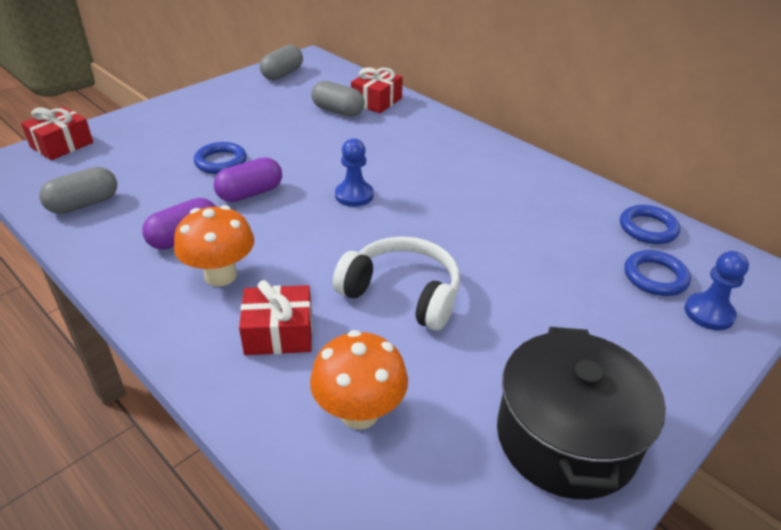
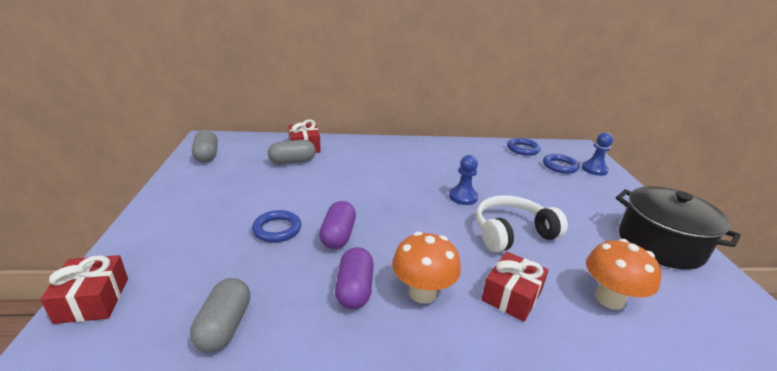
camera: 50 degrees left, 10 degrees down
blue pawn [335,138,374,207] -> blue pawn moved to [449,155,478,205]

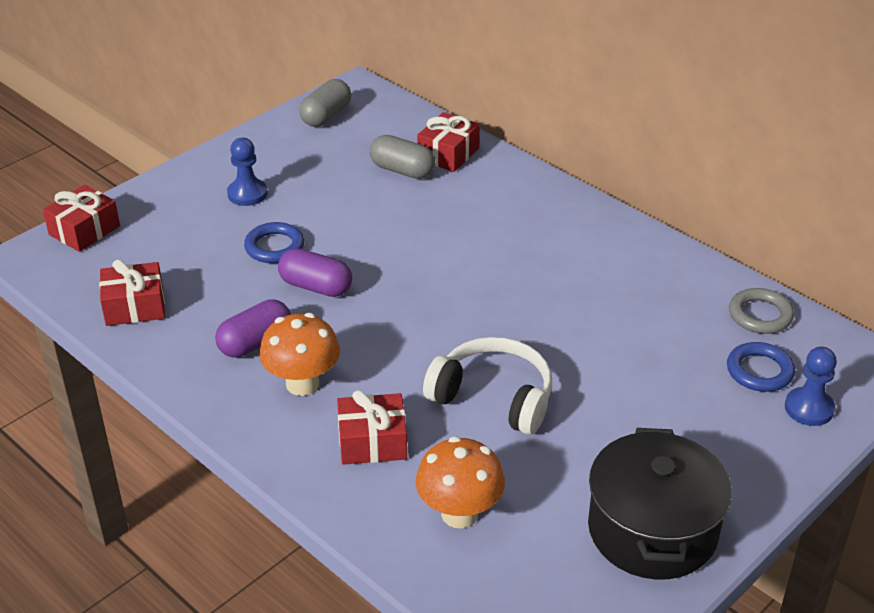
camera: 50 degrees right, 10 degrees up
grey capsule [190,278,250,352] -> red gift [99,260,165,326]
purple capsule [319,201,356,249] -> purple capsule turned 60 degrees clockwise [278,248,352,297]
blue pawn [449,155,478,205] -> blue pawn moved to [227,138,267,206]
blue ring [507,138,540,156] -> grey ring [729,288,794,334]

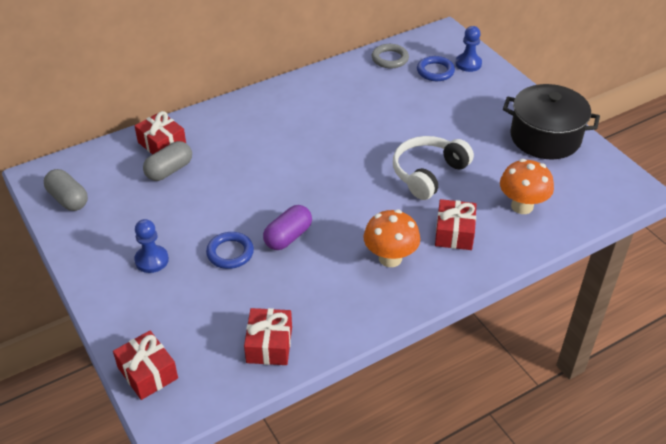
camera: 75 degrees left, 5 degrees up
purple capsule [215,299,291,358] -> none

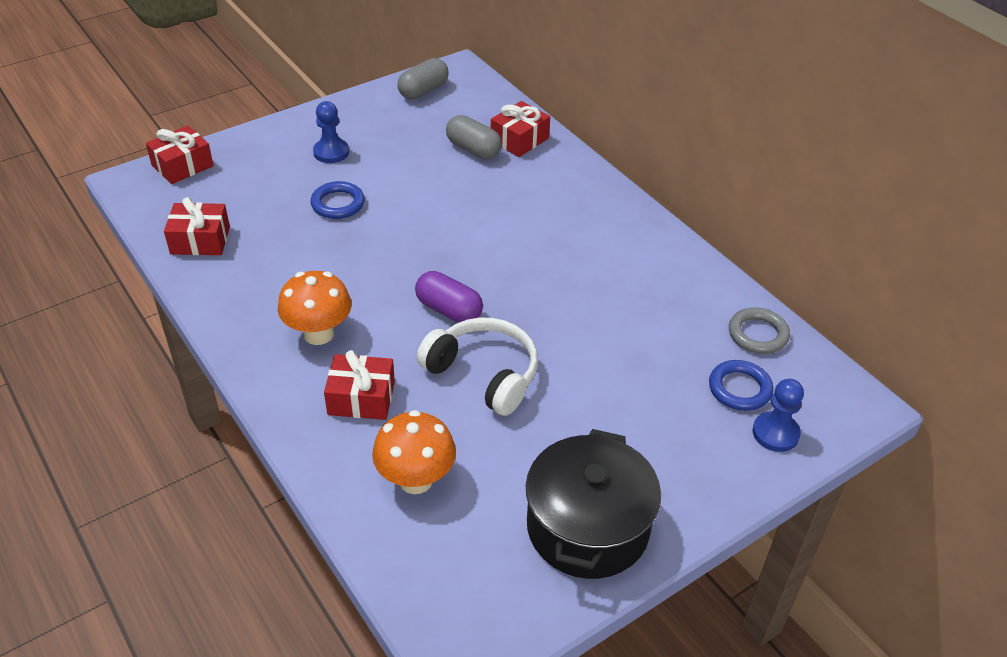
camera: 85 degrees right, 0 degrees up
purple capsule [263,205,312,250] -> purple capsule moved to [415,271,483,323]

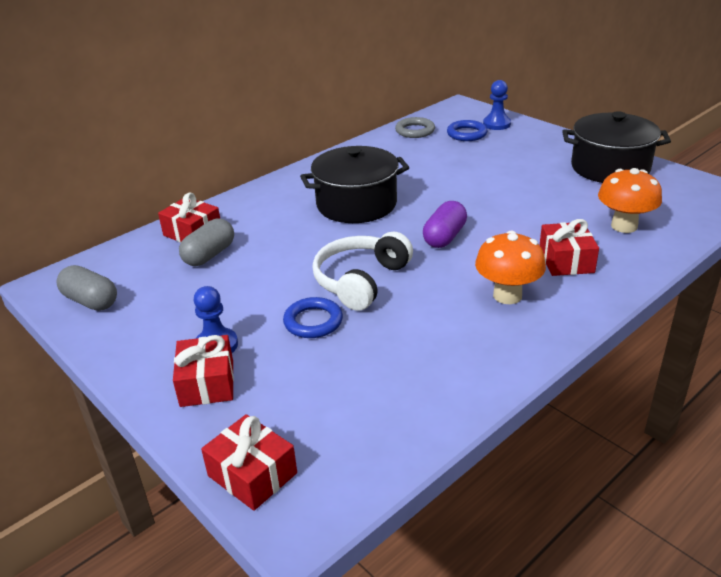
camera: 95 degrees left, 10 degrees down
red gift [164,197,230,255] -> red gift moved to [173,335,234,407]
white headphones [417,318,538,416] -> white headphones moved to [313,231,413,311]
none -> black pot [300,146,409,223]

